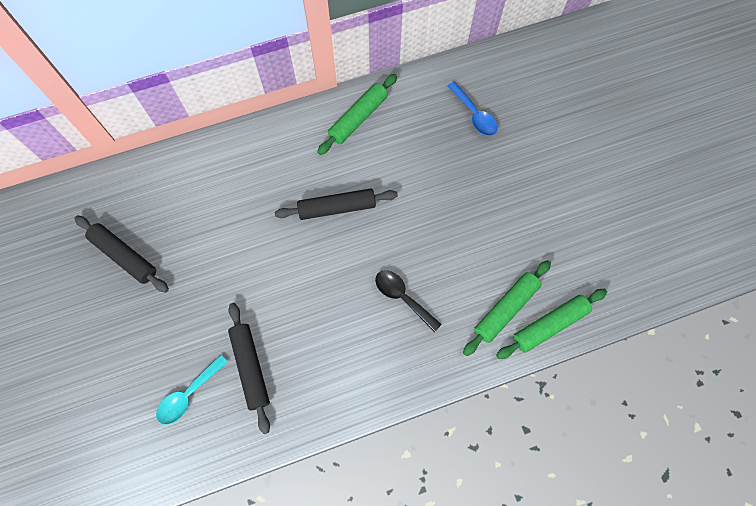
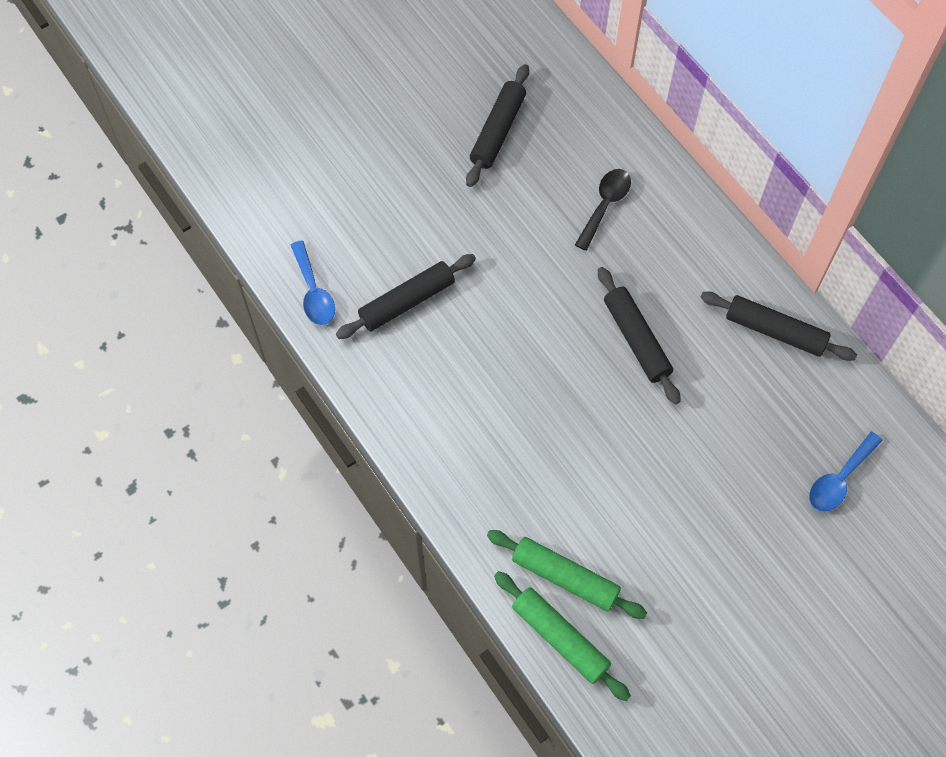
camera: 75 degrees right, 5 degrees down
turquoise spoon [156,354,228,425] -> none
green rolling pin [317,74,397,155] -> black rolling pin [700,292,857,361]
black spoon [375,270,442,332] -> black spoon moved to [575,169,631,251]
none -> blue spoon [291,240,335,325]

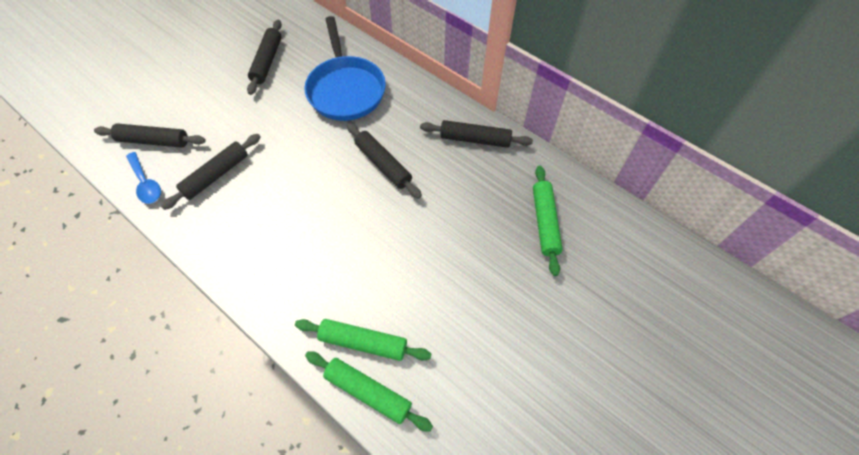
camera: 15 degrees left, 5 degrees down
black spoon [575,169,631,251] -> blue pan [304,16,386,121]
blue spoon [809,432,883,512] -> green rolling pin [533,166,563,276]
none -> black rolling pin [94,123,206,148]

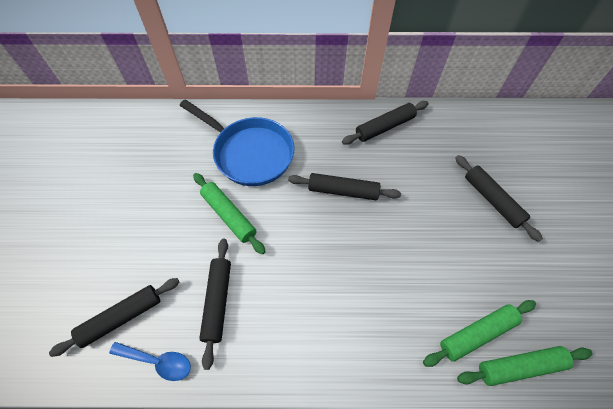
camera: 40 degrees left, 0 degrees up
black rolling pin [247,20,282,95] -> black rolling pin moved to [455,155,543,242]
green rolling pin [533,166,563,276] -> green rolling pin moved to [193,173,266,254]

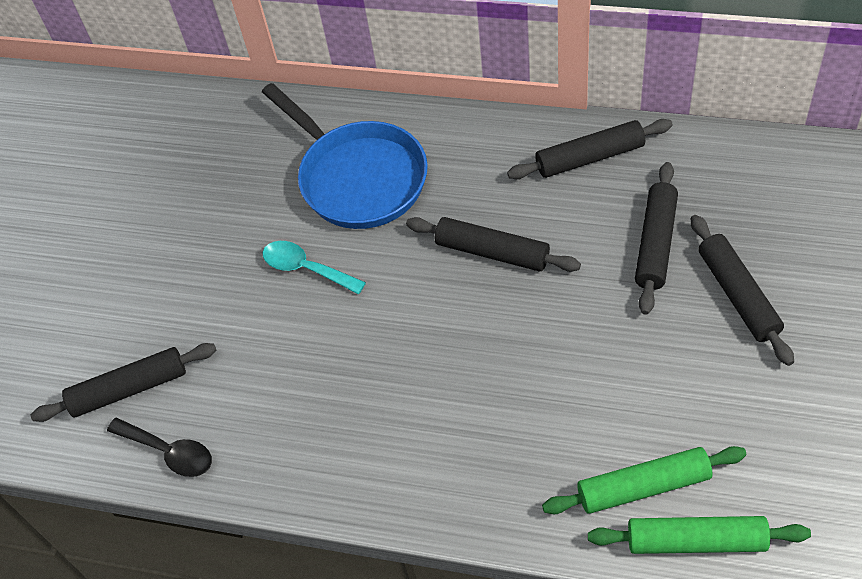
camera: 20 degrees right, 5 degrees down
blue spoon [109,342,191,381] -> black spoon [107,417,212,477]
green rolling pin [193,173,266,254] -> turquoise spoon [263,241,366,294]
black rolling pin [199,239,231,370] -> black rolling pin moved to [635,162,678,315]

